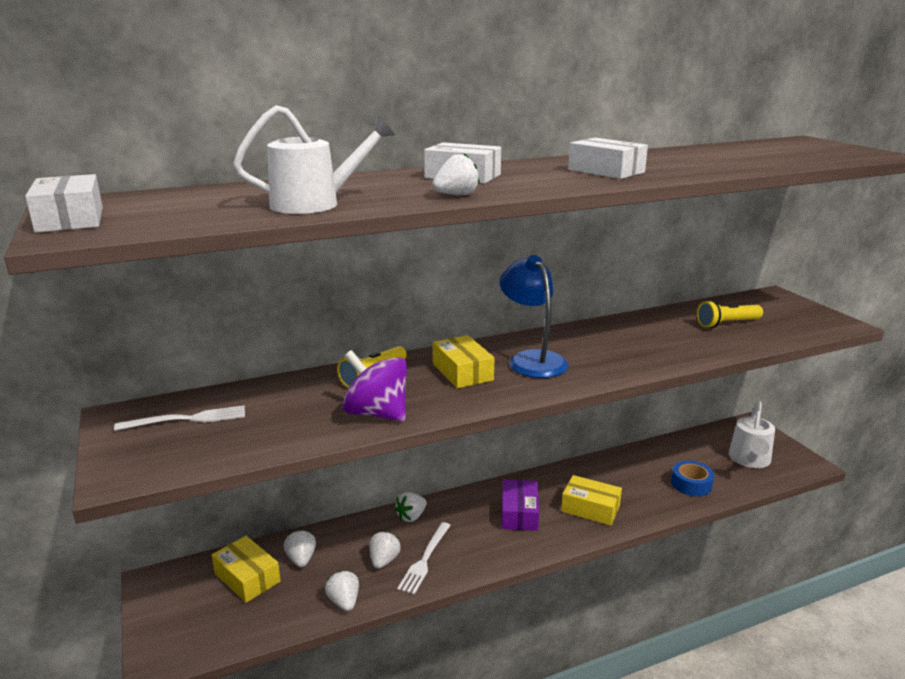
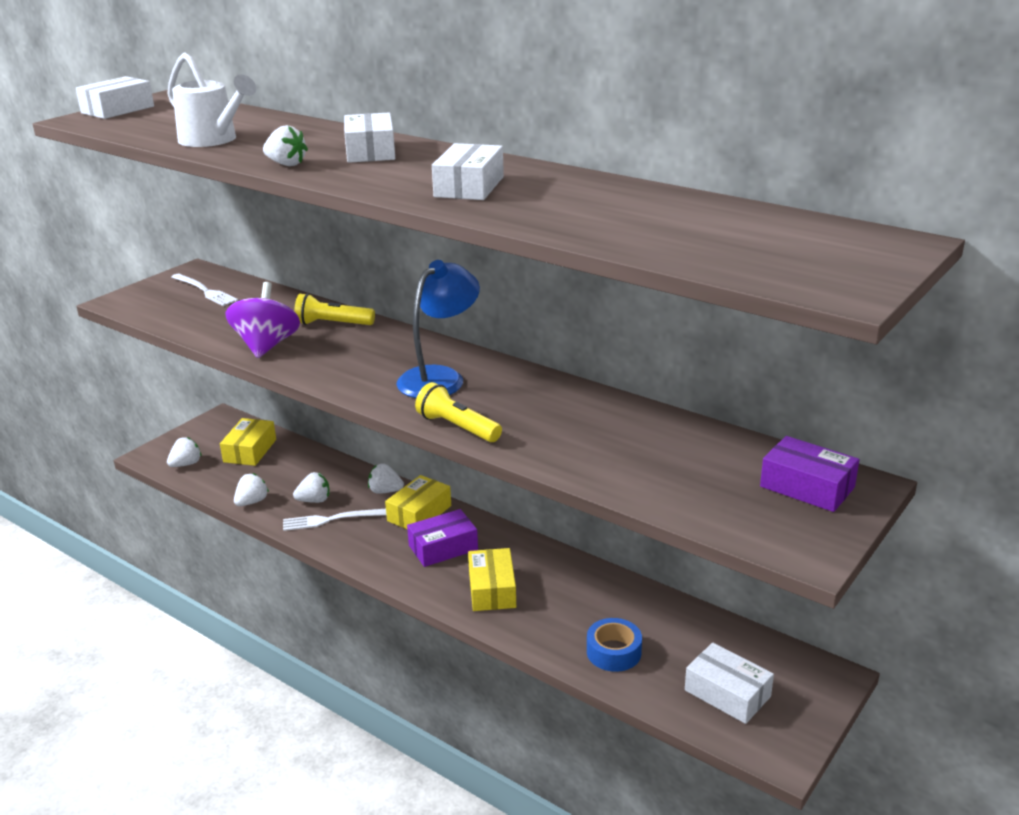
camera: 60 degrees right, 5 degrees up
white strawberry [284,530,316,567] -> white strawberry moved to [167,437,201,467]
yellow box [433,335,494,388] -> yellow box moved to [385,475,451,529]
yellow flashlight [697,300,763,328] -> yellow flashlight moved to [415,382,502,442]
white watering can [729,401,775,468] -> white box [685,642,774,724]
none -> purple box [760,436,859,512]

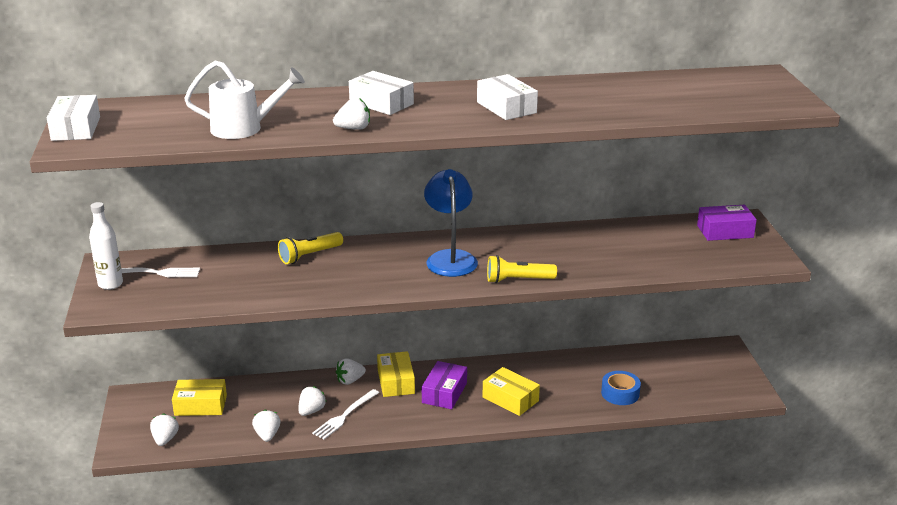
camera: 45 degrees left, 0 degrees up
yellow box [220,418,276,466] -> yellow box turned 60 degrees counterclockwise [172,379,227,416]
purple spinning top [225,282,300,358] -> none
white box [685,642,774,724] -> none
none -> white bottle [89,202,123,290]

